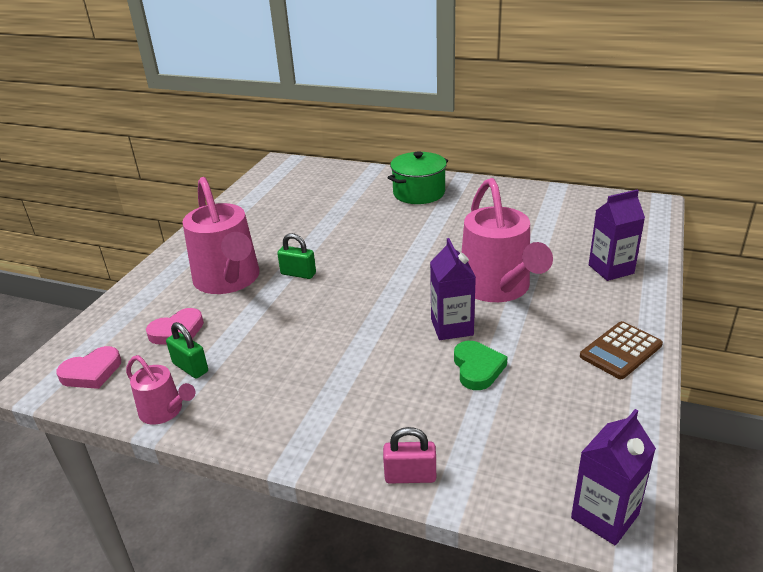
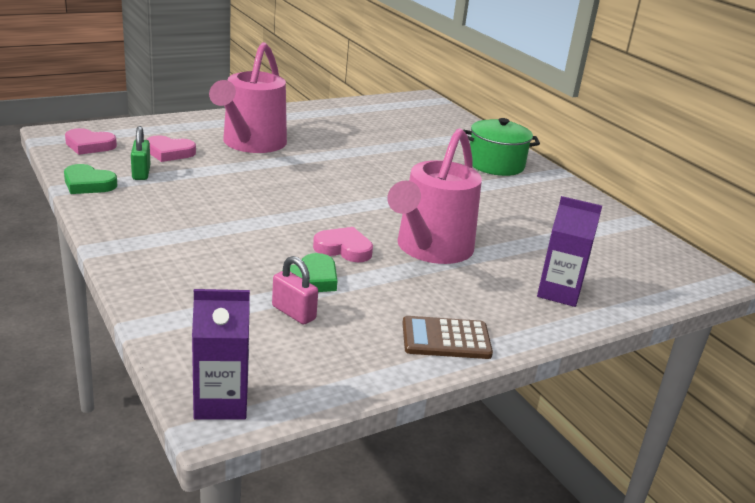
camera: 35 degrees right, 5 degrees down
pink watering can [126,355,195,425] -> green heart [64,164,117,194]
green padlock [277,233,316,279] -> none
pink padlock [383,427,436,484] -> pink padlock moved to [272,256,318,325]
purple carton [430,238,476,340] -> pink heart [313,227,373,262]

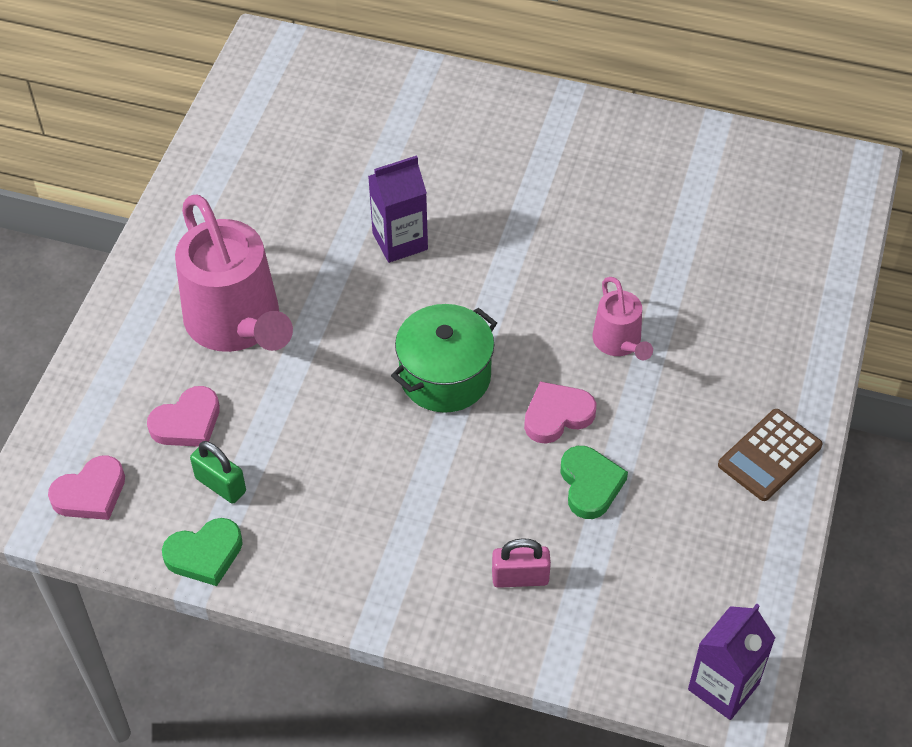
camera: 40 degrees left, 25 degrees up
pink padlock [272,256,318,325] -> pink padlock moved to [492,538,551,588]
pink watering can [387,128,482,264] -> pink watering can [593,277,653,360], size x0.50
green pot [463,118,540,176] -> green pot moved to [391,304,497,413]
purple carton [537,196,602,307] -> purple carton moved to [368,155,428,263]

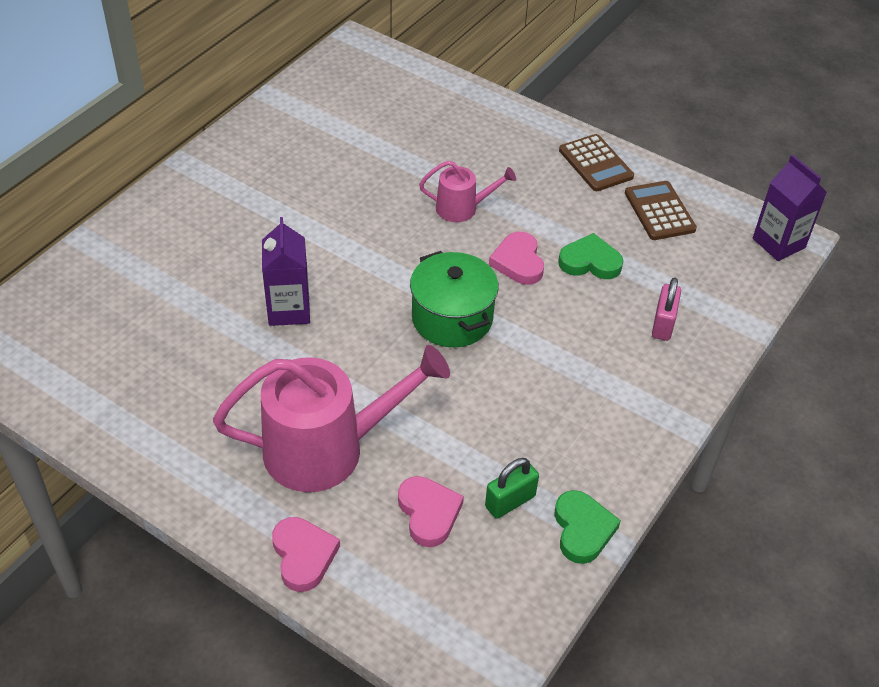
camera: 75 degrees left, 5 degrees down
pink heart [48,456,125,520] -> pink heart moved to [272,517,340,592]
none -> brown calculator [625,181,697,240]

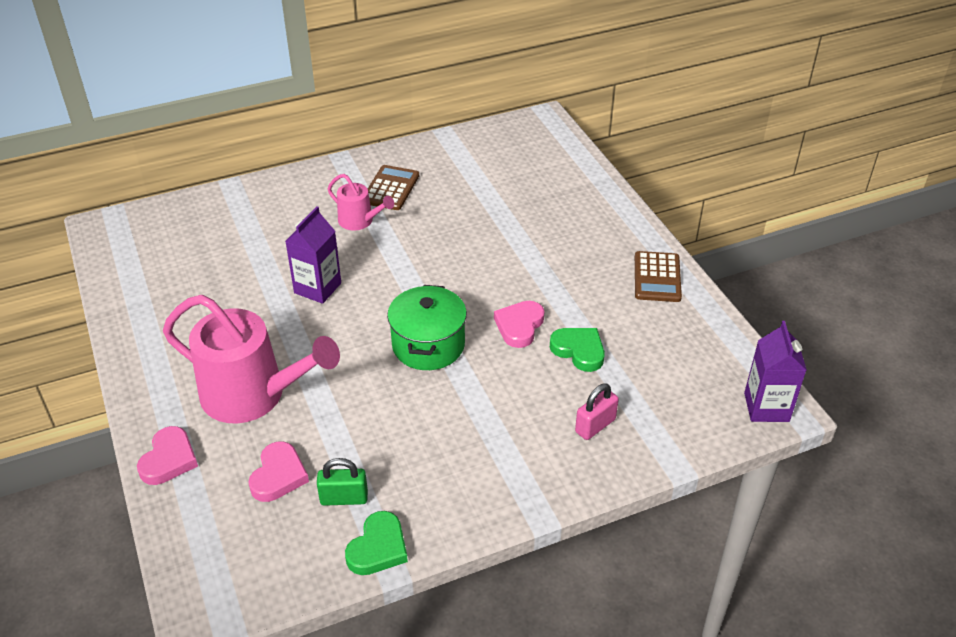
camera: 35 degrees right, 5 degrees down
pink watering can [419,161,516,222] -> pink watering can moved to [328,174,394,231]
brown calculator [625,181,697,240] -> brown calculator moved to [368,165,419,210]

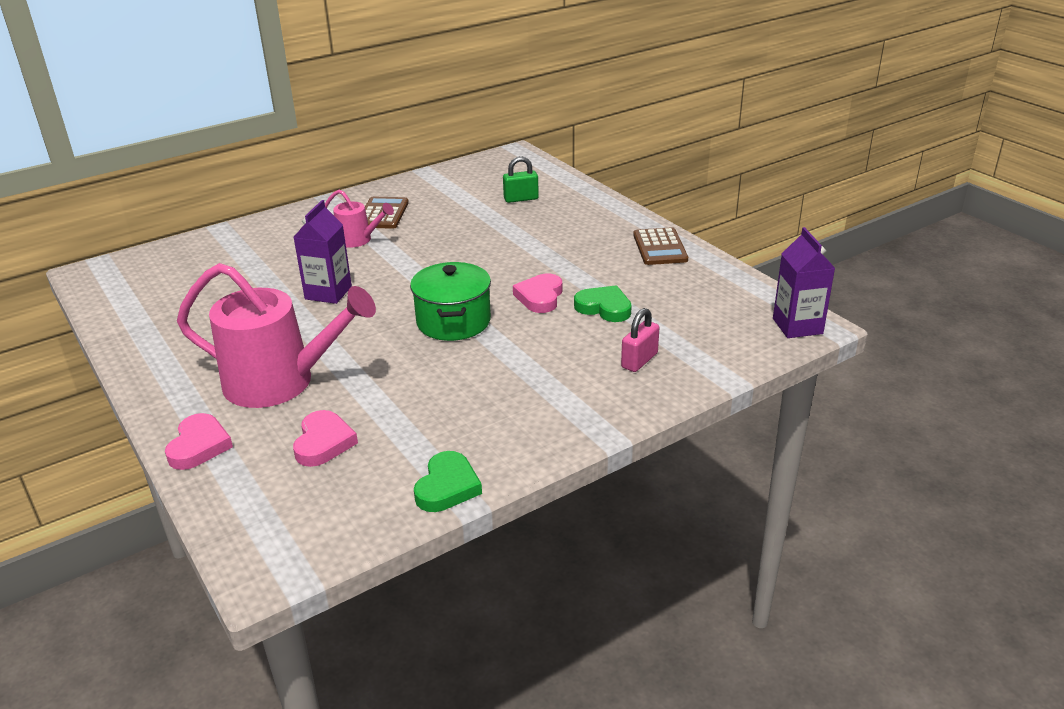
camera: 10 degrees left, 10 degrees down
green padlock [317,458,368,506] -> green padlock moved to [503,156,539,203]

